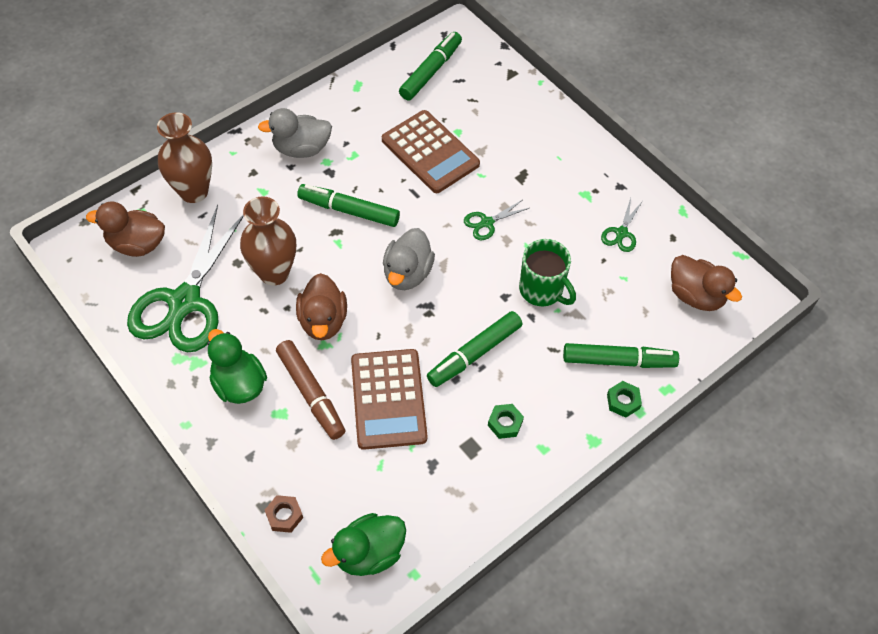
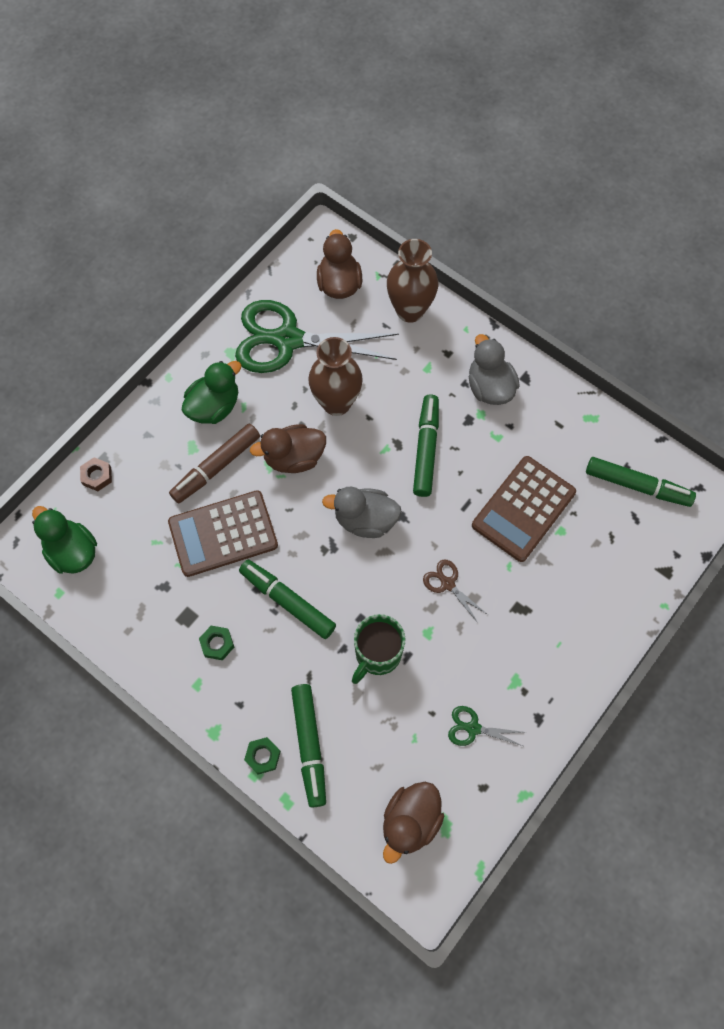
camera: 80 degrees right, 10 degrees up
green scissors [464,200,529,240] -> brown scissors [423,559,488,624]

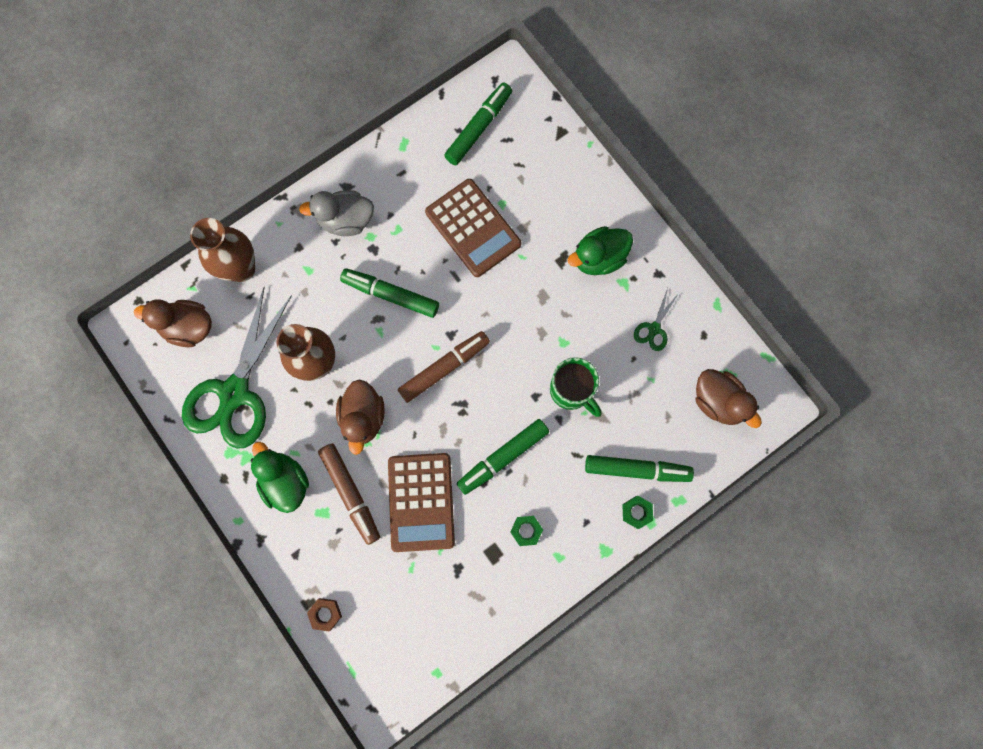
camera: 75 degrees left, 10 degrees up
green duck [32,506,97,574] -> green duck moved to [568,226,633,275]
grey duck [322,487,402,538] -> brown marker [398,331,490,403]
brown scissors [423,559,488,624] -> none

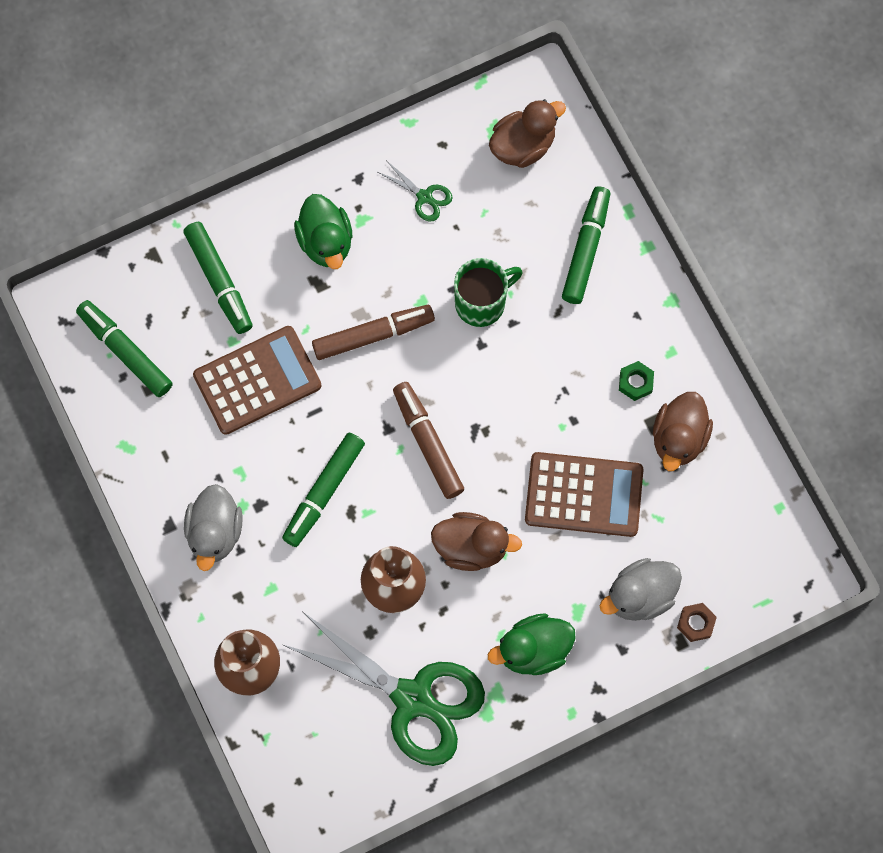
camera: 80 degrees left, 5 degrees down
brown duck [134,299,212,347] -> brown duck moved to [653,392,713,471]
brown marker [318,444,380,545] -> brown marker moved to [312,305,435,360]
green marker [457,419,549,495] -> green marker moved to [184,222,253,334]
green nut [622,496,653,529] -> none
none -> grey duck [599,558,682,621]

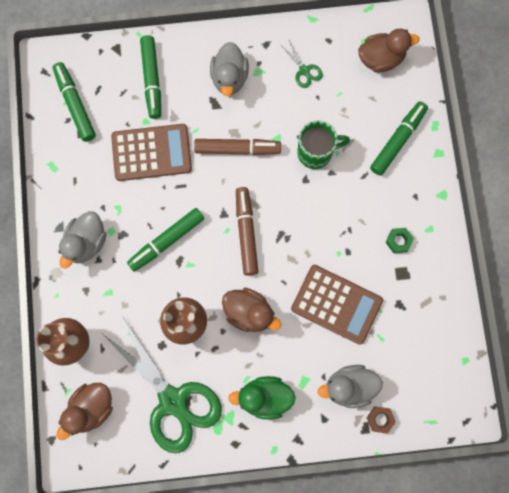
camera: 20 degrees right, 5 degrees up
green duck [294,194,352,269] -> grey duck [210,42,249,96]
brown duck [653,392,713,471] -> brown duck moved to [56,383,113,440]

